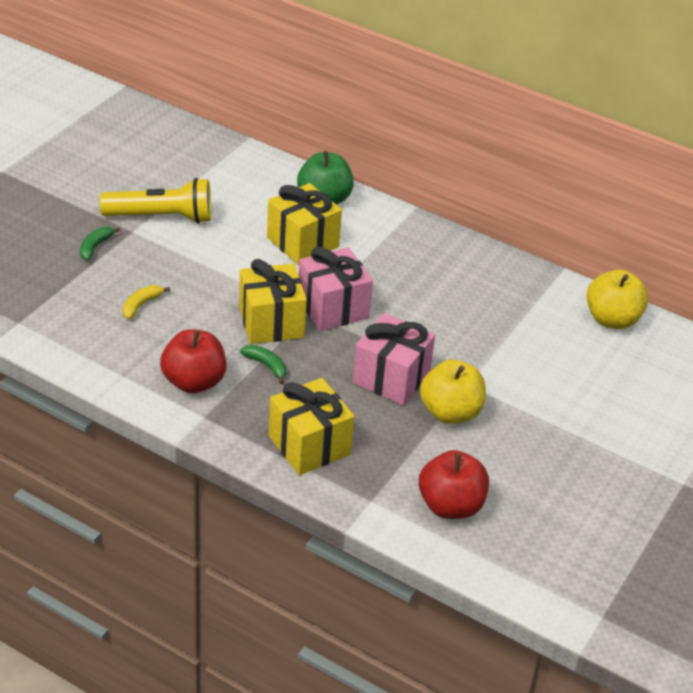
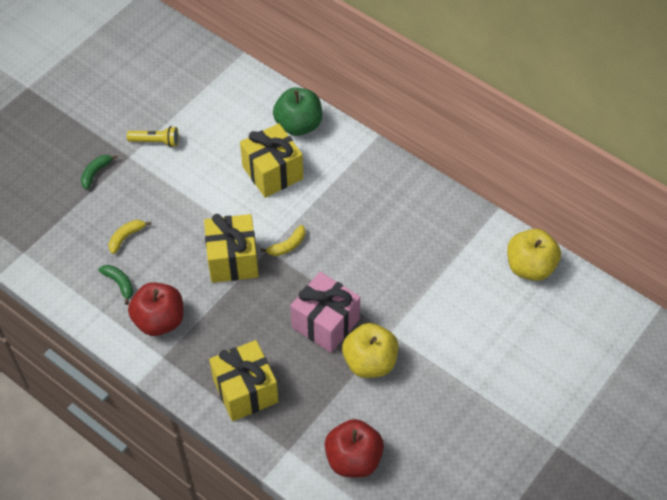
camera: 10 degrees right, 15 degrees up
yellow flashlight [100,178,211,224] -> yellow flashlight [127,126,179,147], size x0.54
green banana [240,345,286,384] -> green banana moved to [99,265,133,305]
pink gift [299,247,373,331] -> yellow banana [261,225,305,256]

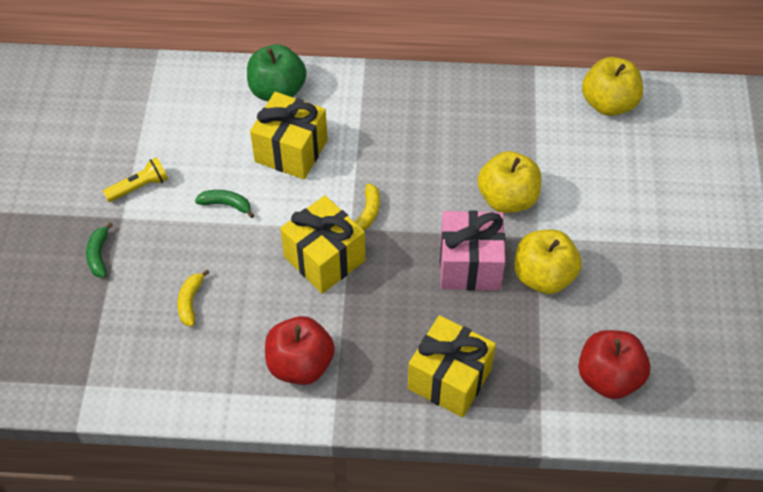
camera: 35 degrees left, 0 degrees up
green banana [99,265,133,305] -> green banana moved to [195,190,254,218]
none -> yellow apple [478,151,541,213]

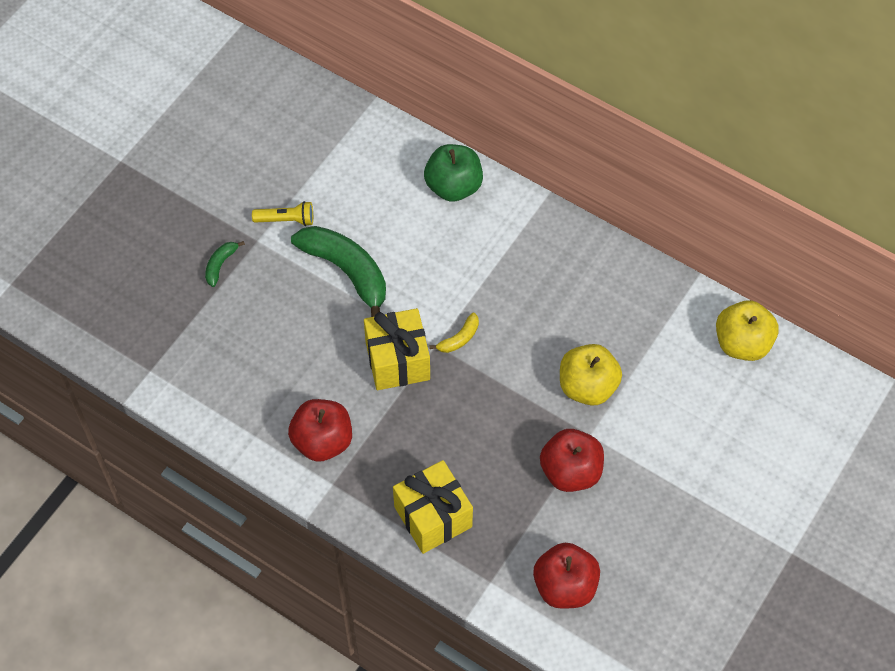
camera: 30 degrees right, 5 degrees up
yellow banana [177,269,210,327] -> none
green banana [195,190,254,218] -> green banana [291,226,386,317], size x2.21
yellow gift [250,92,328,179] -> none
pink gift [440,210,505,290] -> none
yellow apple [514,230,582,294] -> red apple [540,429,604,492]

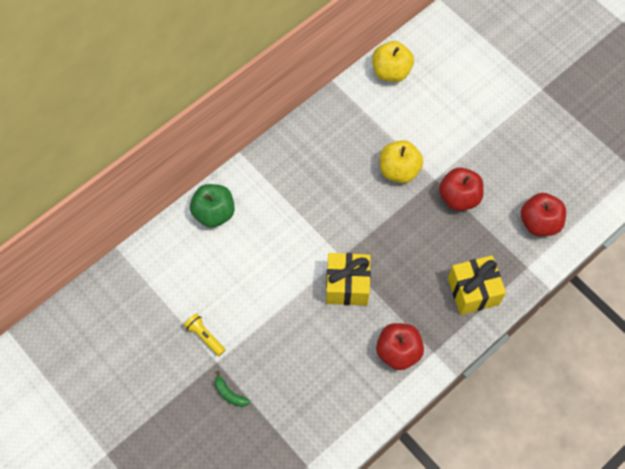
camera: 75 degrees left, 5 degrees up
yellow flashlight [252,201,313,226] -> yellow flashlight turned 60 degrees counterclockwise [184,313,225,356]
green banana [291,226,386,317] -> none
yellow banana [429,313,479,353] -> none

